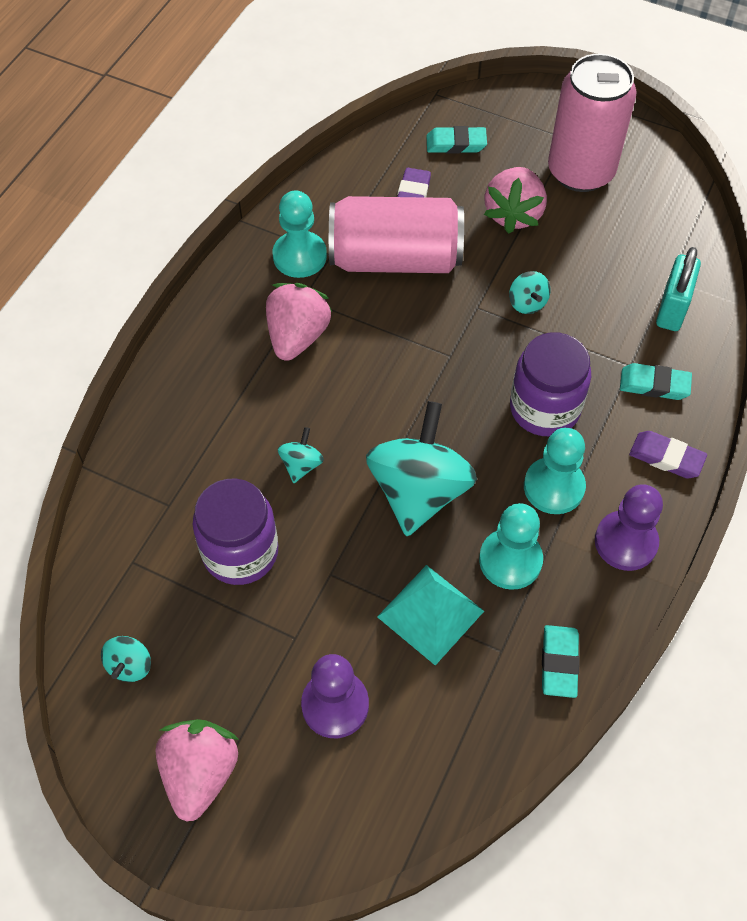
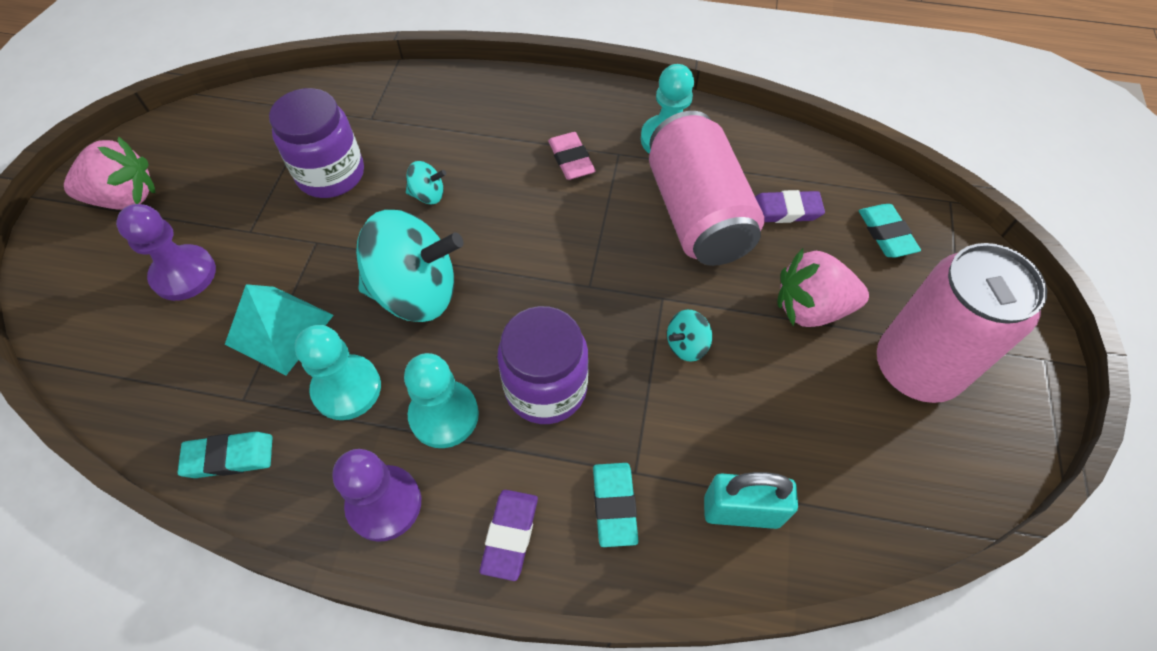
camera: 75 degrees right, 0 degrees up
turquoise spinning top [101,636,151,682] -> none
pink strawberry [266,283,332,361] -> pink eraser [548,132,595,180]

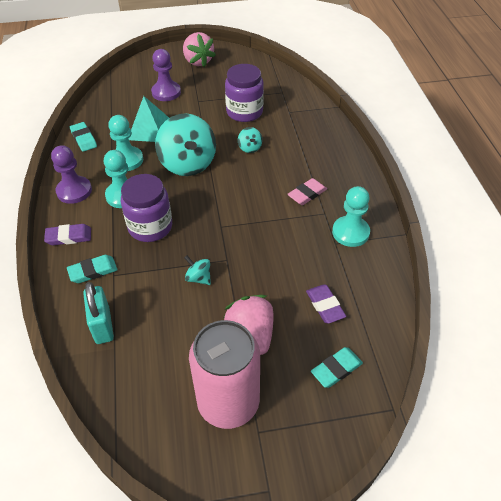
camera: 70 degrees right, 10 degrees down
pink can [649,111,765,266] -> none

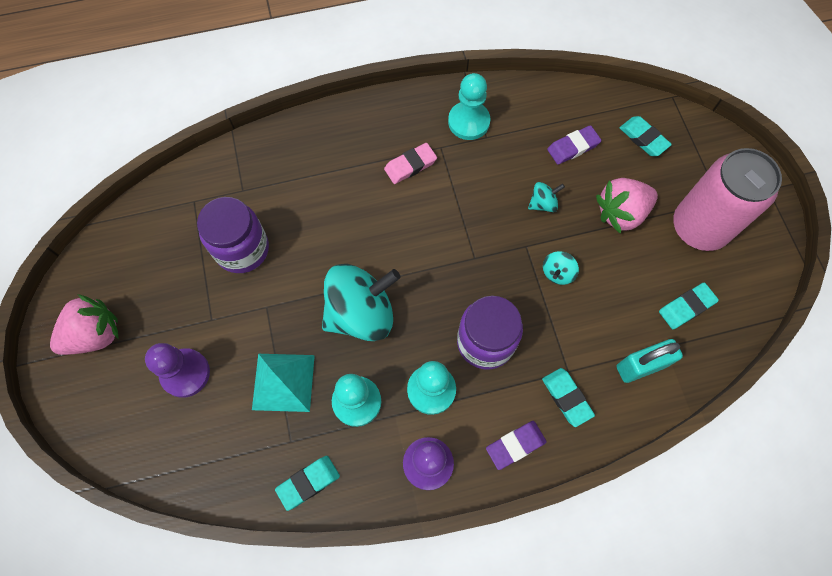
camera: 95 degrees left, 20 degrees up
purple eraser [44,224,91,245] -> purple eraser turned 75 degrees clockwise [486,421,547,470]
turquoise spinning top [238,127,262,153] -> turquoise spinning top moved to [528,182,565,212]
pink eraser [287,178,327,205] -> pink eraser turned 75 degrees counterclockwise [384,143,437,184]
none -> turquoise eraser [659,283,719,329]

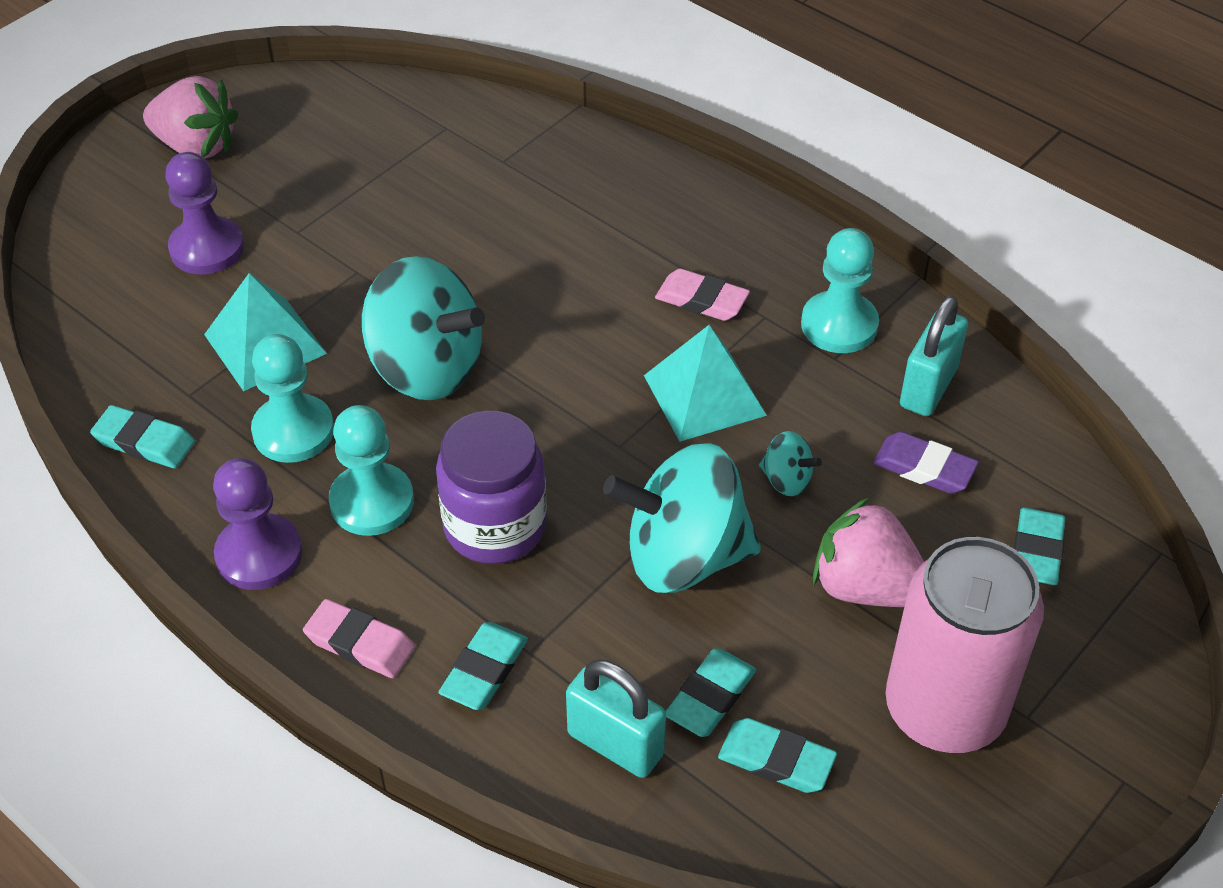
camera: 55 degrees right, 20 degrees down
purple jar [197,197,269,273] -> none
purple eraser [486,421,547,470] -> pink eraser [303,599,415,678]
turquoise spinning top [543,251,579,285] -> turquoise spinning top [603,443,761,593], size x2.31
none -> turquoise pyramid [644,325,767,442]
none -> turquoise eraser [665,648,756,737]
none -> turquoise padlock [900,296,968,416]

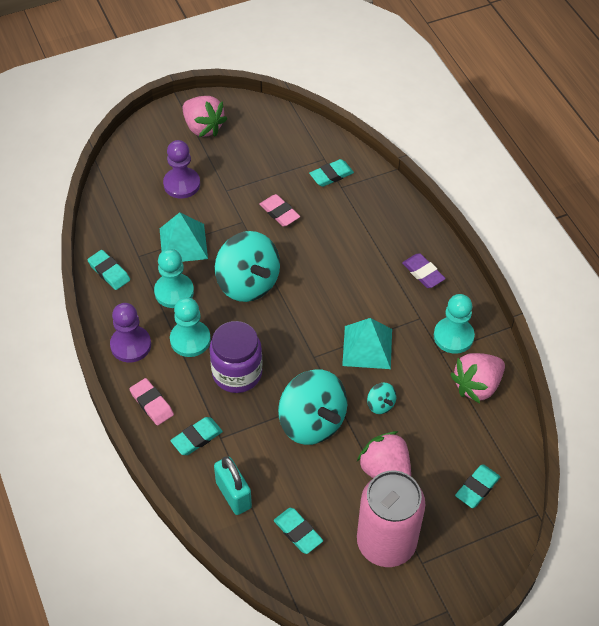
camera: 25 degrees right, 5 degrees up
turquoise spinning top [603,443,761,593] -> turquoise spinning top turned 150 degrees counterclockwise [278,369,347,445]
pink eraser [655,269,750,321] -> pink eraser moved to [259,194,300,227]
turquoise eraser [665,648,756,737] -> turquoise eraser moved to [309,159,354,187]
purple eraser [873,432,979,494] -> purple eraser moved to [402,253,446,288]
turquoise padlock [900,296,968,416] -> pink strawberry [451,353,505,403]

